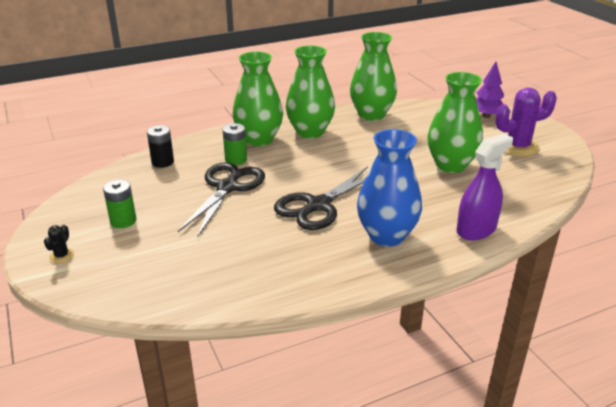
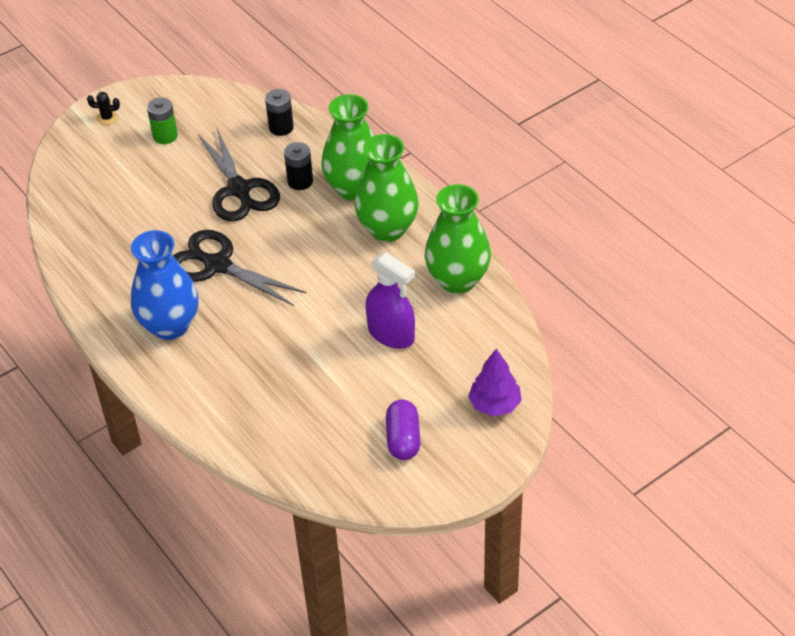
camera: 80 degrees right, 15 degrees up
black scissors [178,162,265,238] -> black scissors turned 60 degrees clockwise [198,129,280,221]
green battery [223,123,247,165] -> black battery [284,142,313,190]
green vase [427,72,483,173] -> none
purple spray bottle [456,133,513,240] -> purple spray bottle moved to [365,252,415,349]
purple cactus [495,88,557,157] -> purple capsule [386,399,420,460]

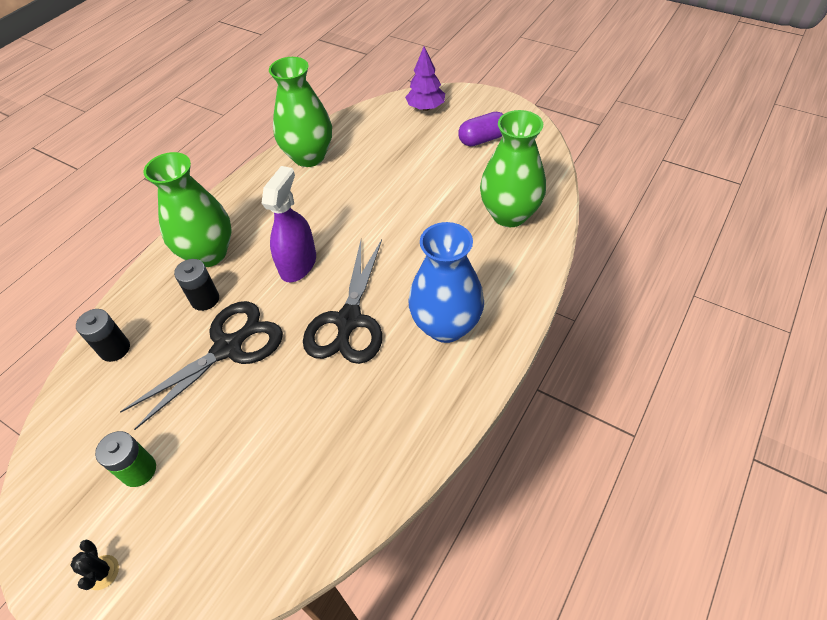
camera: 110 degrees left, 5 degrees up
green vase [354,134,419,242] -> green vase moved to [480,110,546,227]
purple spray bottle [365,252,415,349] -> purple spray bottle moved to [261,166,316,282]

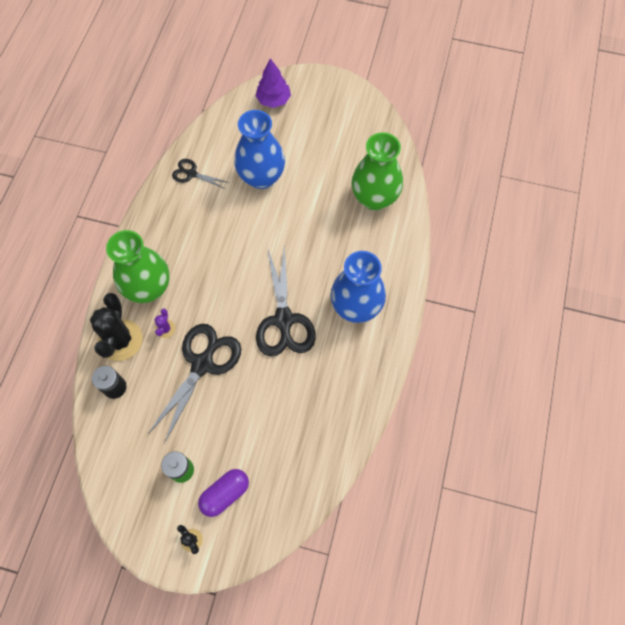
camera: 20 degrees left, 15 degrees up
black battery [174,259,219,311] -> purple cactus [154,309,175,338]
purple spray bottle [261,166,316,282] -> none
green vase [269,57,332,167] -> black scissors [172,159,229,189]
purple capsule [458,112,503,146] -> purple capsule moved to [198,469,249,517]
none -> black cactus [90,293,143,361]
none -> blue vase [234,110,285,189]

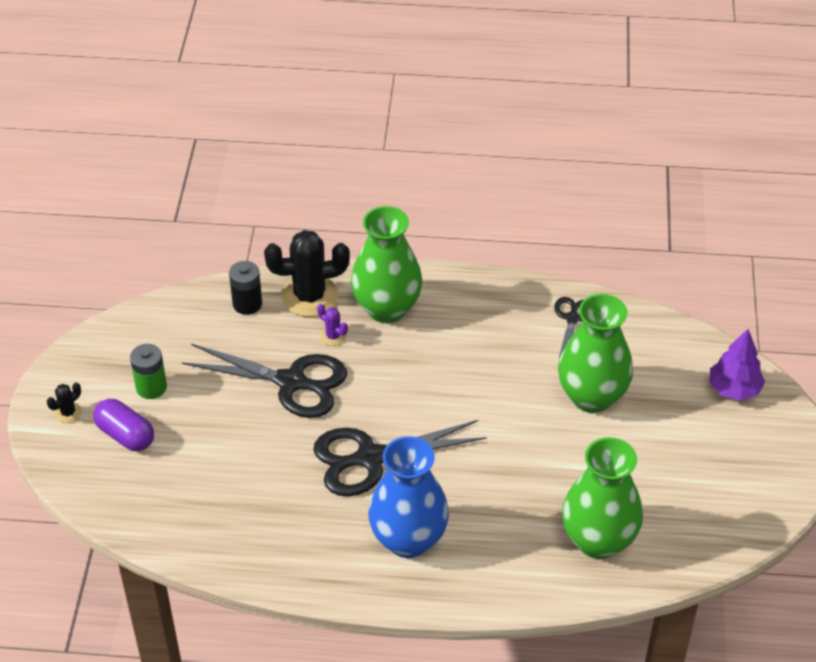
camera: 80 degrees right, 20 degrees down
purple cactus [154,309,175,338] -> purple cactus turned 45 degrees clockwise [317,304,348,346]
blue vase [234,110,285,189] -> green vase [558,294,633,413]

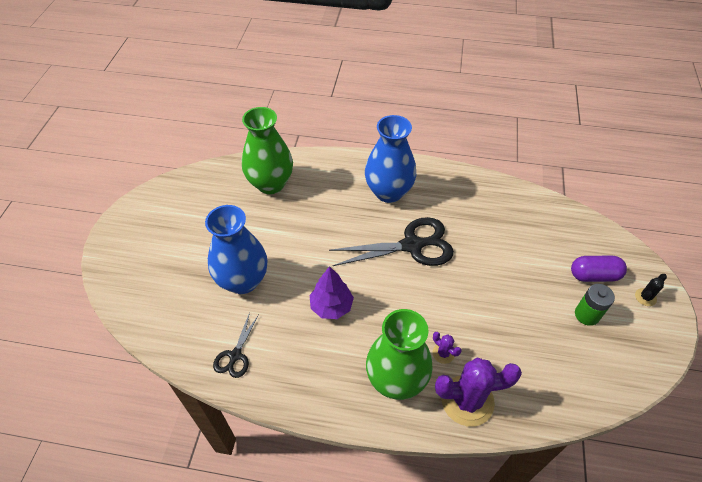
camera: 175 degrees left, 5 degrees up
purple capsule [94,399,154,451] -> purple capsule turned 45 degrees counterclockwise [571,256,627,282]
black scissors [182,344,347,418] -> none
black battery [229,261,262,315] -> none
black cactus [264,230,350,317] -> purple cactus [435,357,522,427]
green vase [558,294,633,413] -> blue vase [205,205,267,294]
purple tree [709,329,765,401] -> purple tree moved to [310,266,354,319]

